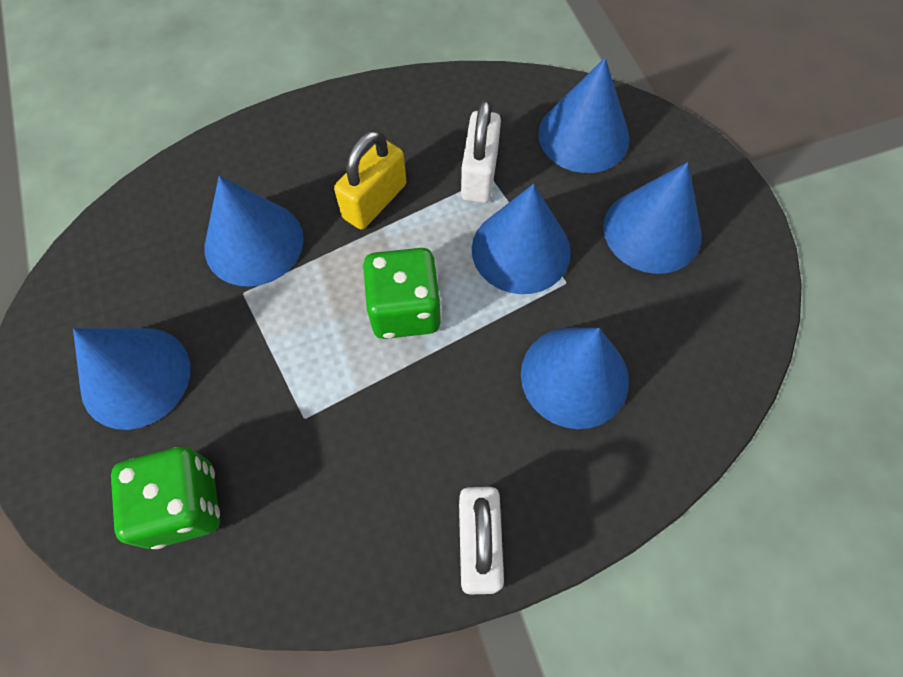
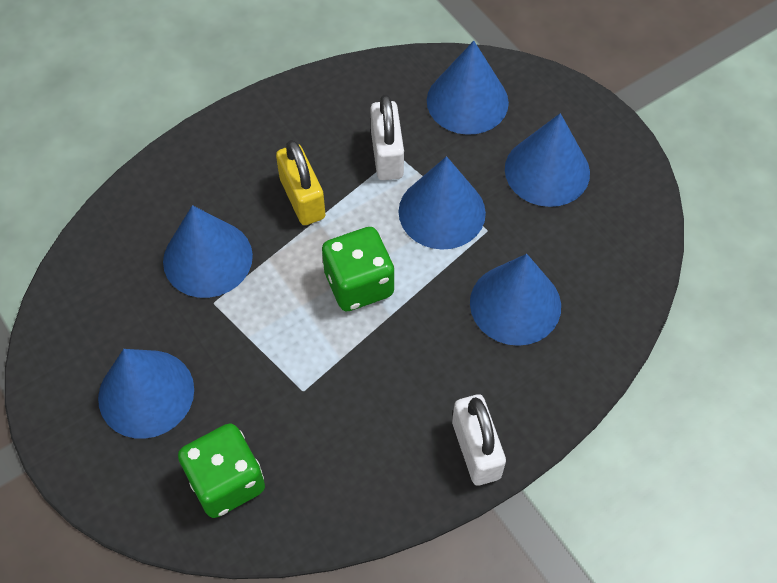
camera: 15 degrees left, 5 degrees down
yellow padlock [334,131,406,229] -> yellow padlock turned 45 degrees counterclockwise [276,140,325,225]

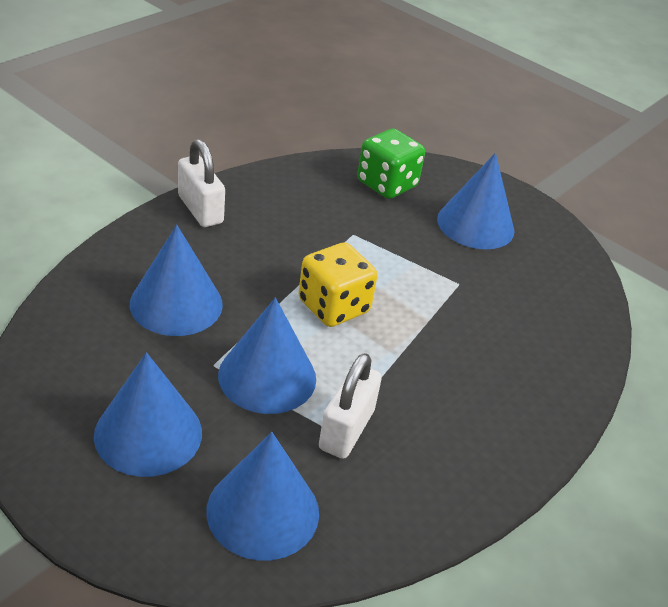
camera: 160 degrees right, 20 degrees down
blue cone [163,205,253,298] -> none
yellow padlock [276,140,325,225] -> none
green dice [322,227,394,311] -> yellow dice [298,242,377,327]
white padlock [370,94,404,180] -> white padlock turned 45 degrees clockwise [319,353,382,459]

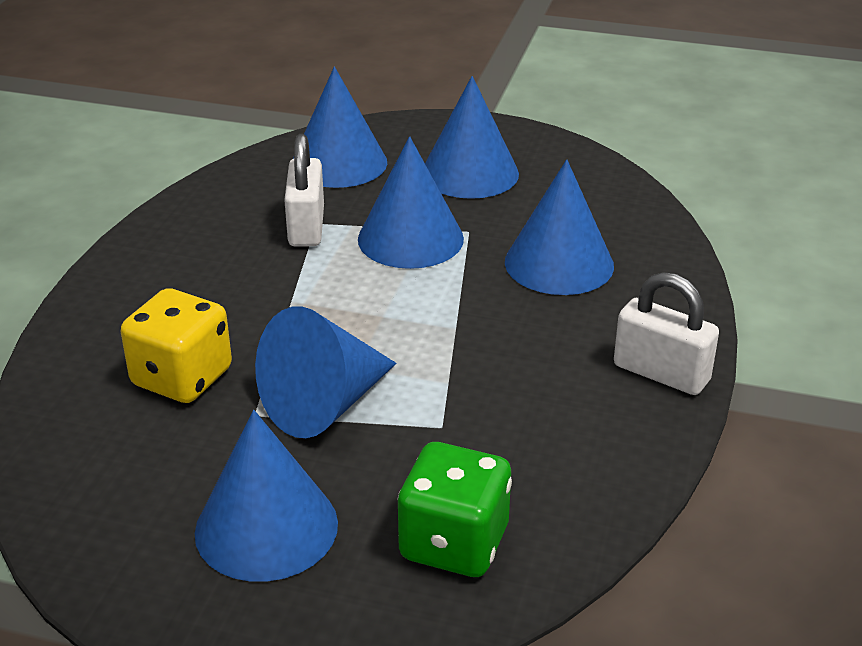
camera: 160 degrees right, 5 degrees down
yellow dice [298,242,377,327] -> yellow dice moved to [121,288,232,403]
none -> blue cone [255,306,396,438]

